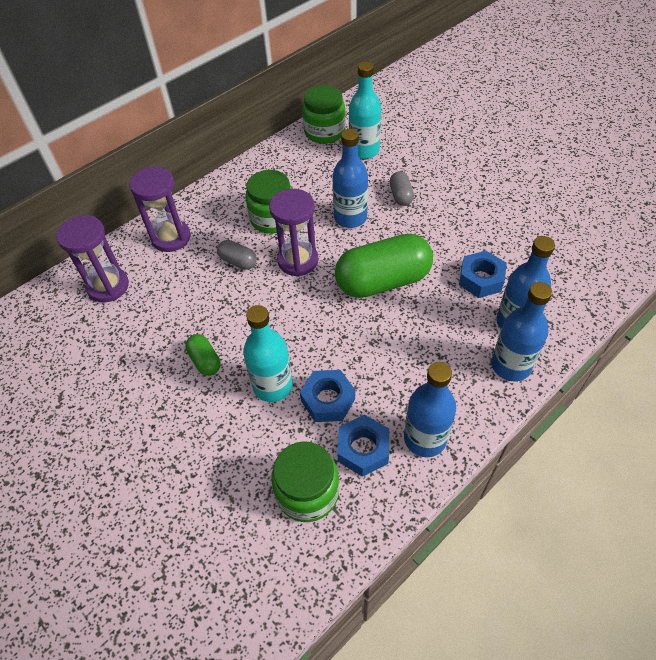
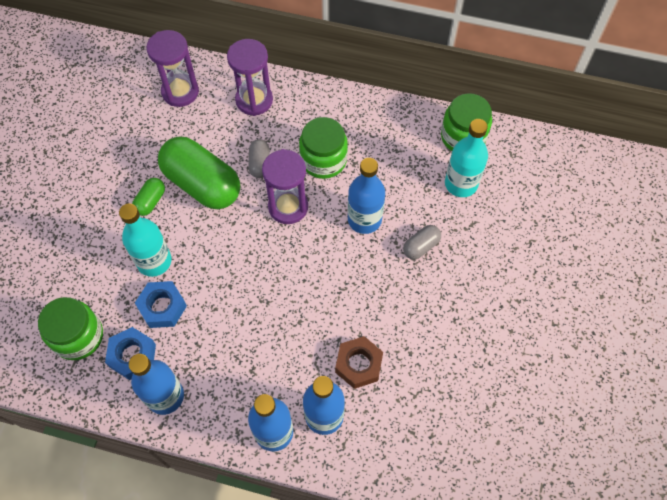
camera: 55 degrees right, 10 degrees up
green capsule [335,234,433,298] -> green capsule moved to [158,137,240,209]
blue nut [459,251,507,298] -> brown nut [335,336,383,389]

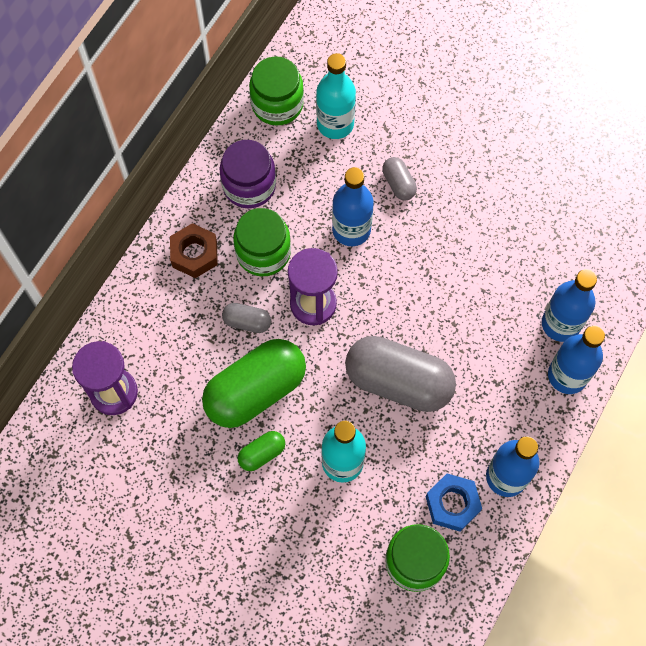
camera: 75 degrees left, 5 degrees up
green capsule [132,178,165,216] -> green capsule turned 75 degrees counterclockwise [238,431,285,471]
blue nut [135,281,187,328] -> none
purple hourglass [227,39,273,116] -> none
brown nut [335,336,383,389] -> brown nut moved to [170,223,218,278]
none -> purple jar [220,140,276,208]
none -> grey capsule [345,336,456,412]

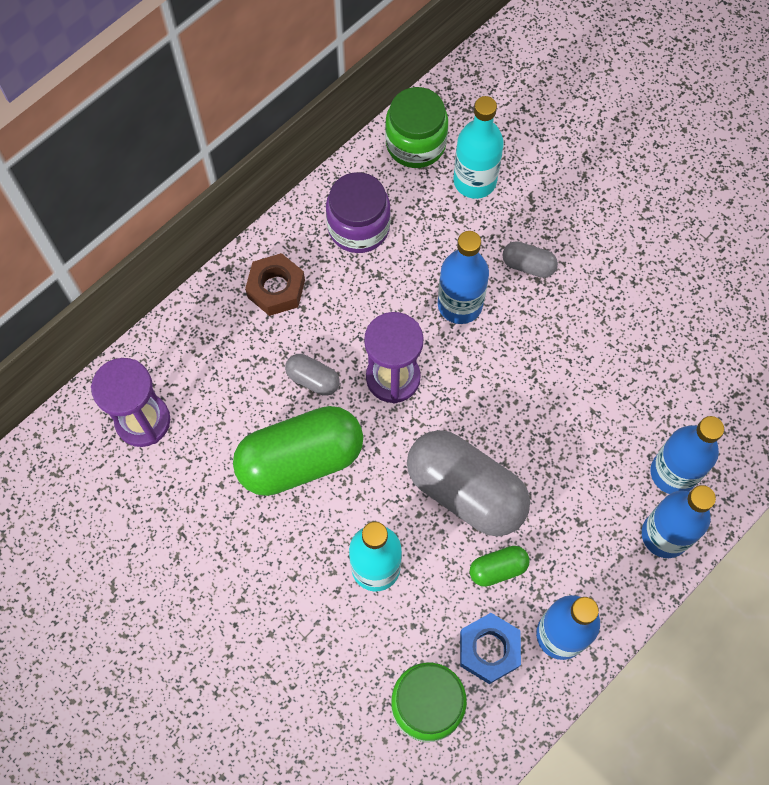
camera: 15 degrees right, 0 degrees up
green jar [233,208,291,276] -> none
green capsule [238,431,285,471] -> green capsule moved to [470,546,530,587]
grey capsule [382,157,417,201] -> grey capsule turned 60 degrees counterclockwise [502,241,558,278]

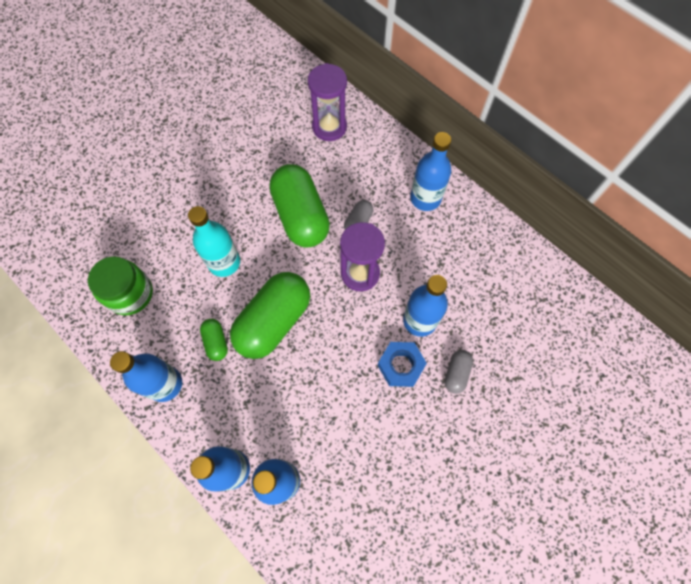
camera: 90 degrees right, 0 degrees up
brown nut [245,253,305,316] -> blue bottle [410,132,451,211]
purple jar [326,172,391,253] -> none
green jar [385,87,448,168] -> none
grey capsule [407,430,530,536] -> green capsule [230,272,310,359]
turquoise bottle [453,96,504,199] -> none
blue nut [460,613,521,684] -> blue nut moved to [377,342,427,387]

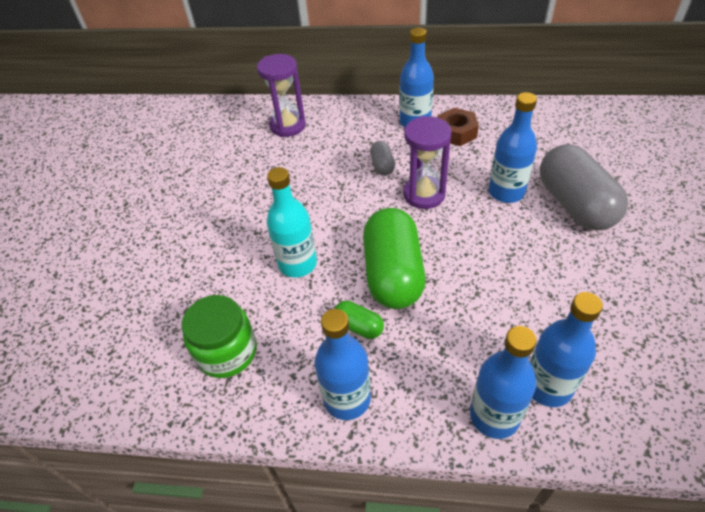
camera: 35 degrees left, 20 degrees down
green capsule [270,164,330,248] -> none
blue nut [377,342,427,387] -> none
grey capsule [444,350,473,394] -> grey capsule [540,144,629,230], size x2.21
none -> brown nut [437,108,479,146]

